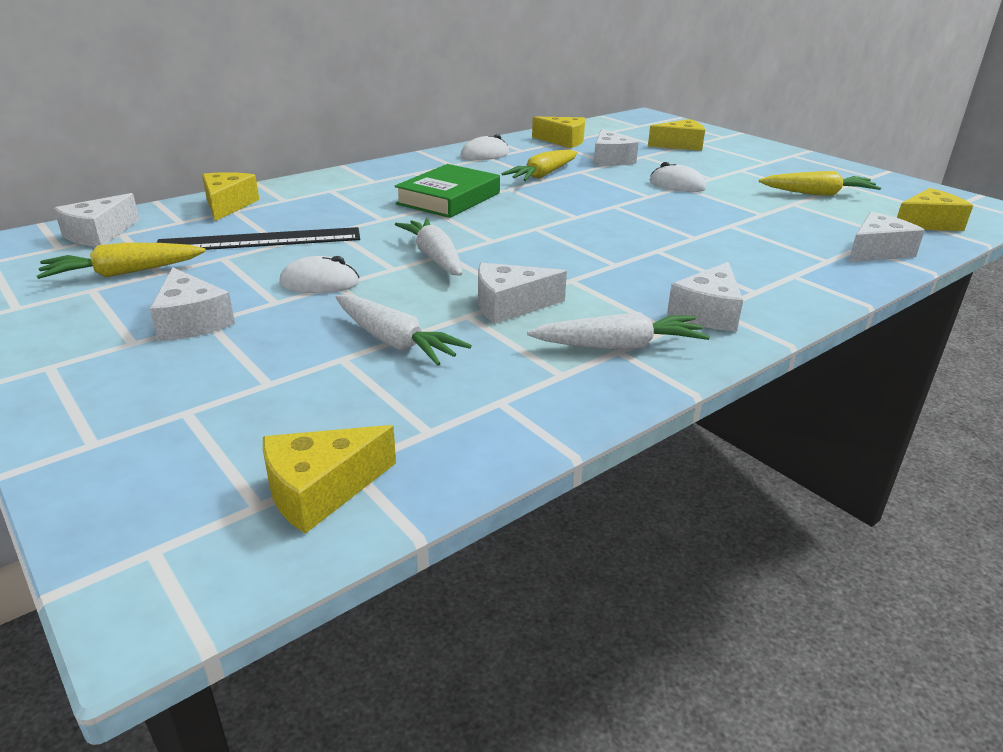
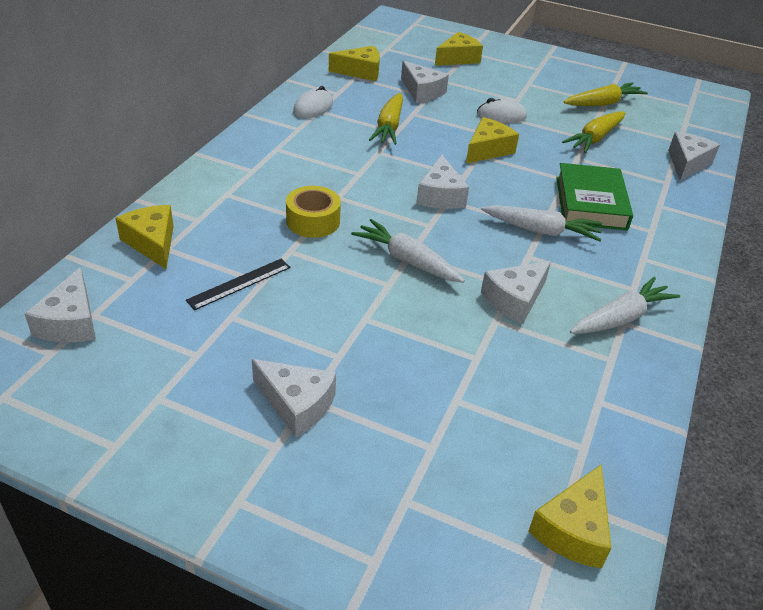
camera: 30 degrees left, 10 degrees up
yellow carrot [37,243,206,279] -> yellow carrot moved to [562,111,625,153]
black ruler [157,227,360,250] -> black ruler [186,259,291,310], size x0.58
white mouse [280,256,360,293] -> none
white carrot [335,294,472,366] -> white carrot moved to [481,205,602,242]
green book [395,164,500,218] -> green book moved to [556,163,633,231]
white cheese [667,262,743,332] -> white cheese moved to [416,155,469,209]
yellow cheese [897,188,973,231] -> yellow cheese moved to [466,117,519,164]
none -> yellow tape [286,186,341,238]

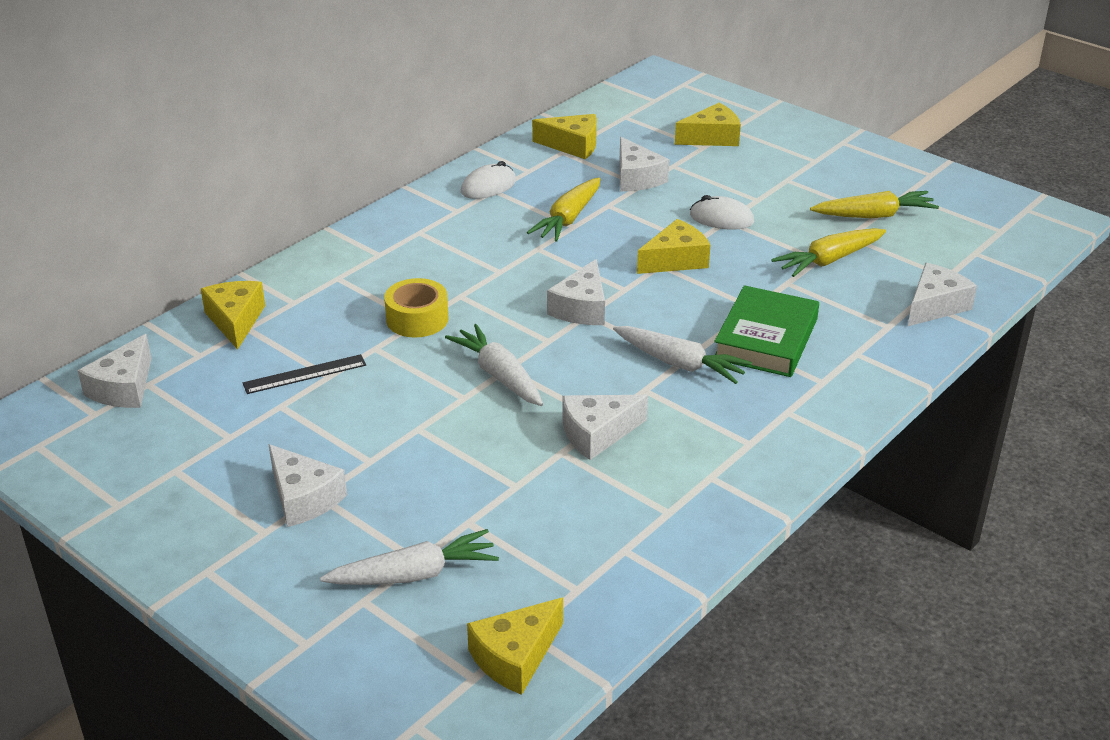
camera: 20 degrees right, 5 degrees down
white carrot [570,277,680,334] -> white carrot moved to [320,529,499,585]

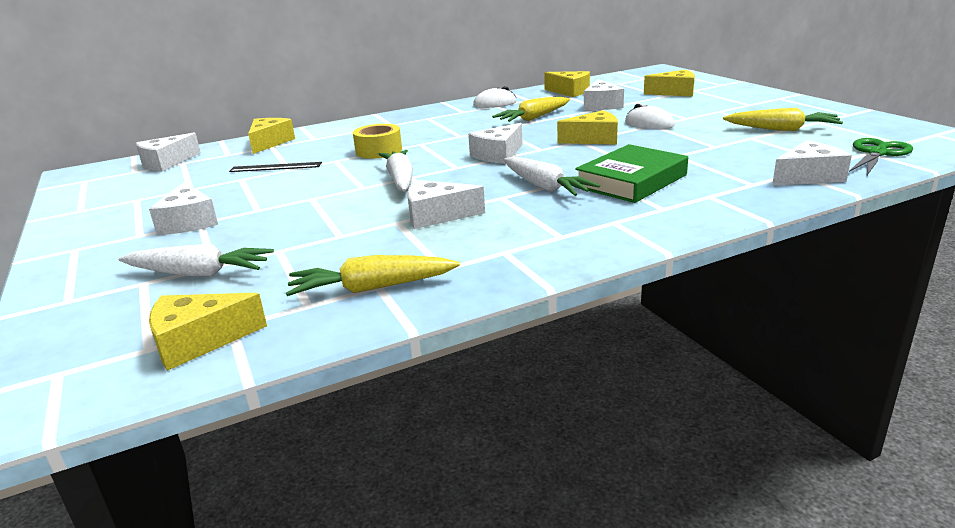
camera: 25 degrees right, 10 degrees down
yellow carrot [771,228,886,277] -> yellow carrot moved to [286,255,460,296]
none -> green scissors [849,138,913,175]

